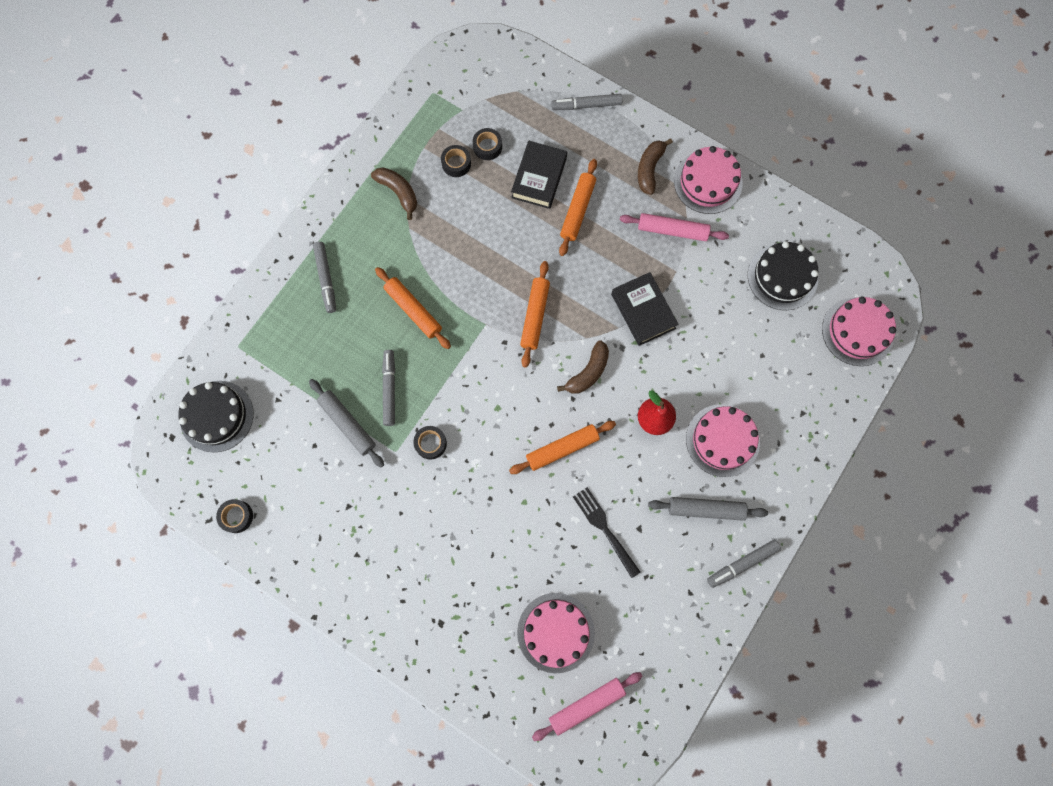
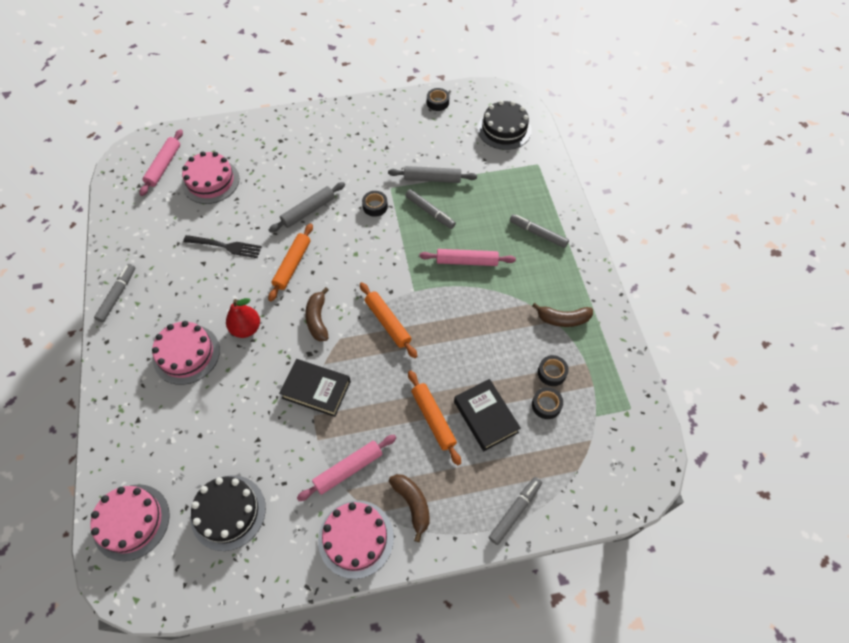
camera: 135 degrees right, 15 degrees down
orange rolling pin [375,267,451,349] -> pink rolling pin [419,249,516,266]
grey rolling pin [648,497,768,521] -> grey rolling pin moved to [269,182,345,233]

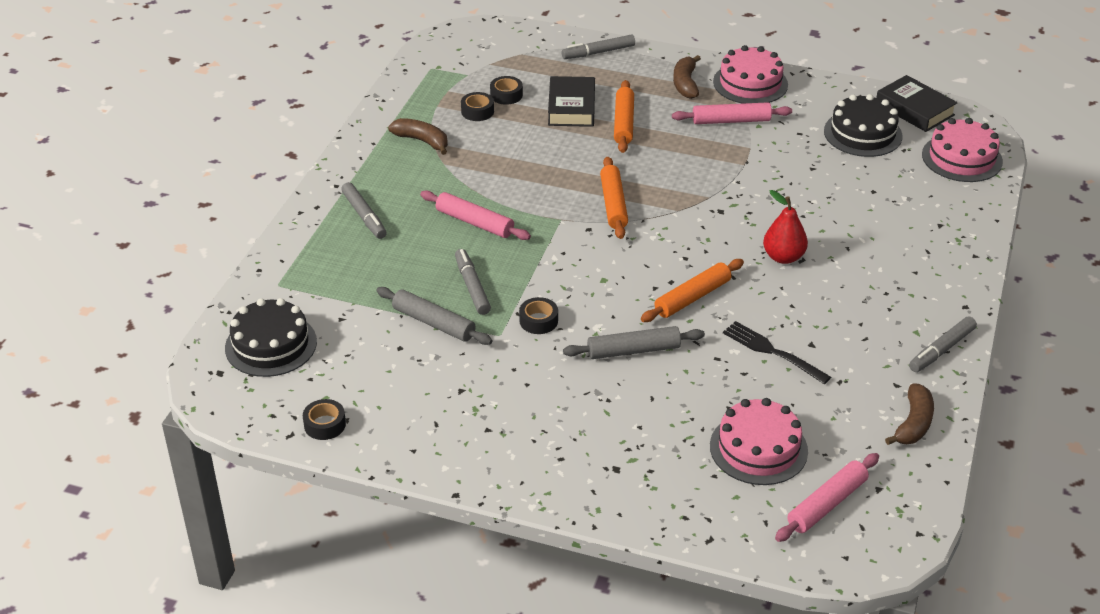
camera: 150 degrees left, 20 degrees down
pink cake [152,321,220,385] -> none
black book [279,359,351,417] -> black book moved to [876,75,958,132]
brown banana [305,287,329,341] -> brown banana moved to [885,384,934,445]

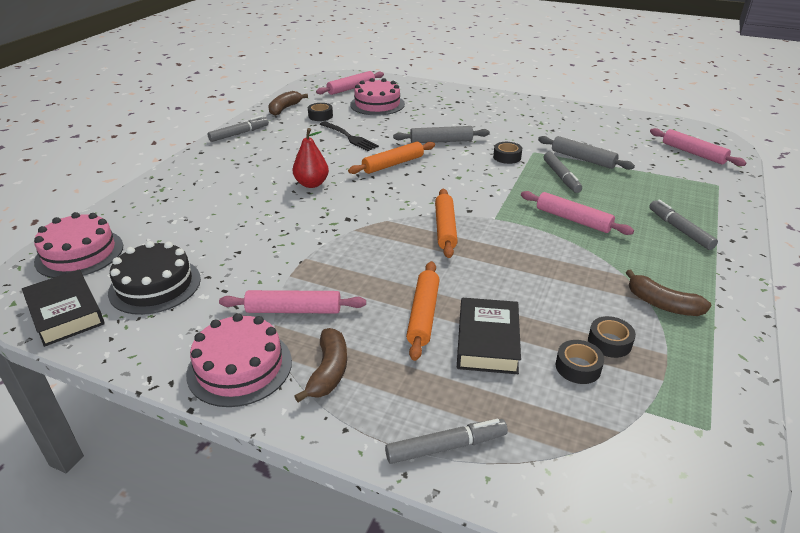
camera: 175 degrees left, 5 degrees down
black cake [225,298,317,377] -> pink rolling pin [650,128,746,166]
black tape [303,399,346,440] -> black tape moved to [308,103,333,121]

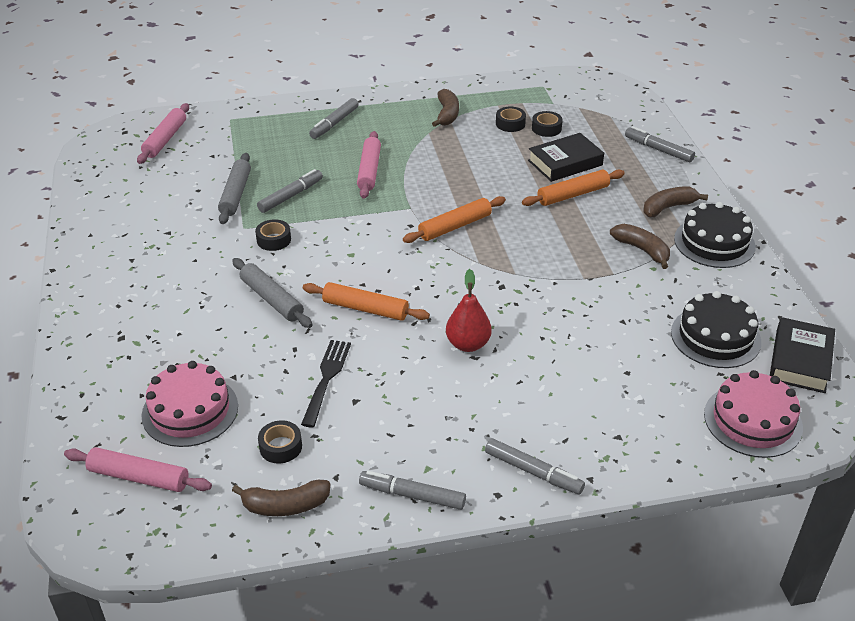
camera: 125 degrees left, 5 degrees up
pink cake [186,313,292,407] -> black cake [674,202,756,268]
pink rolling pin [219,290,366,314] -> brown banana [610,224,670,269]
none -> grey marker [485,438,585,495]

